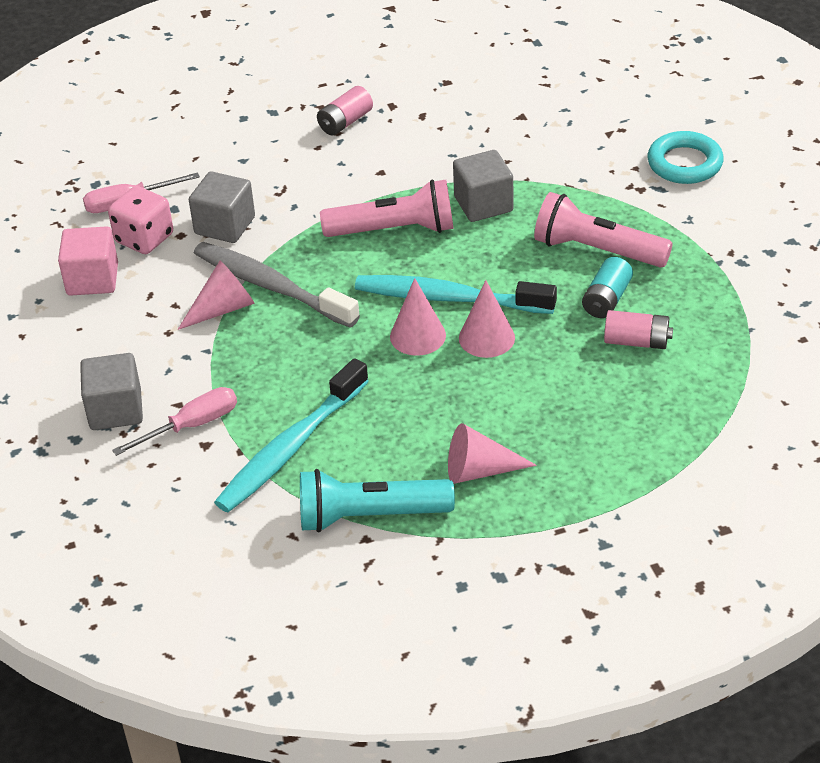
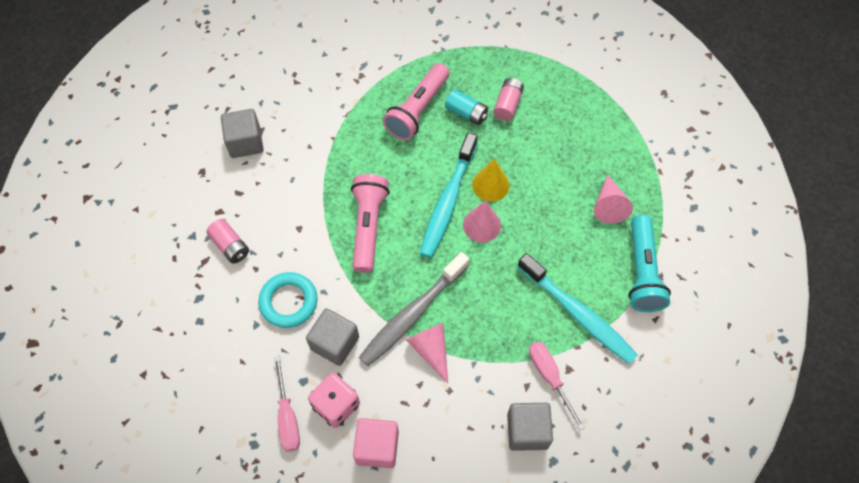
camera: 85 degrees left, 20 degrees up
grey cube [453,150,513,222] -> grey cube moved to [221,109,264,158]
pink cone [459,280,515,358] -> yellow cone [472,159,510,202]
turquoise ring [647,131,724,184] -> turquoise ring moved to [258,272,318,328]

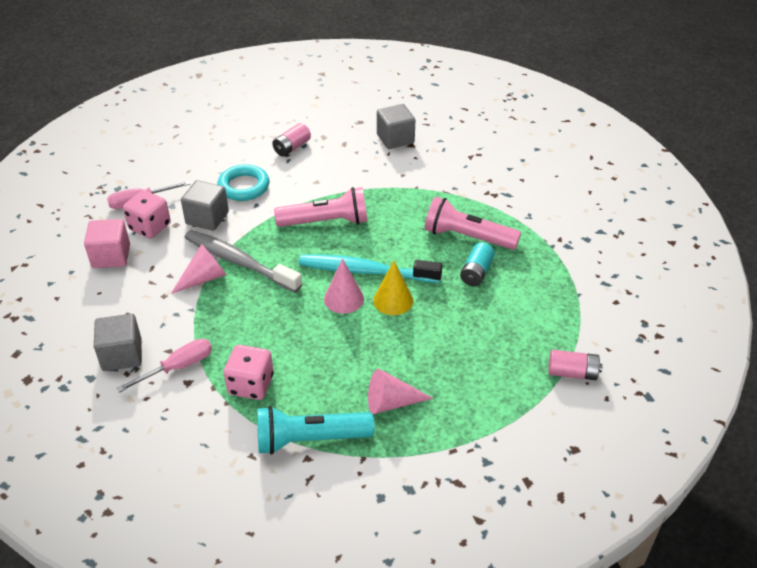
camera: 80 degrees right, 20 degrees down
pink battery [493,78,524,121] -> pink battery moved to [548,350,603,380]
turquoise toothbrush [518,253,638,364] -> pink dice [224,345,274,400]

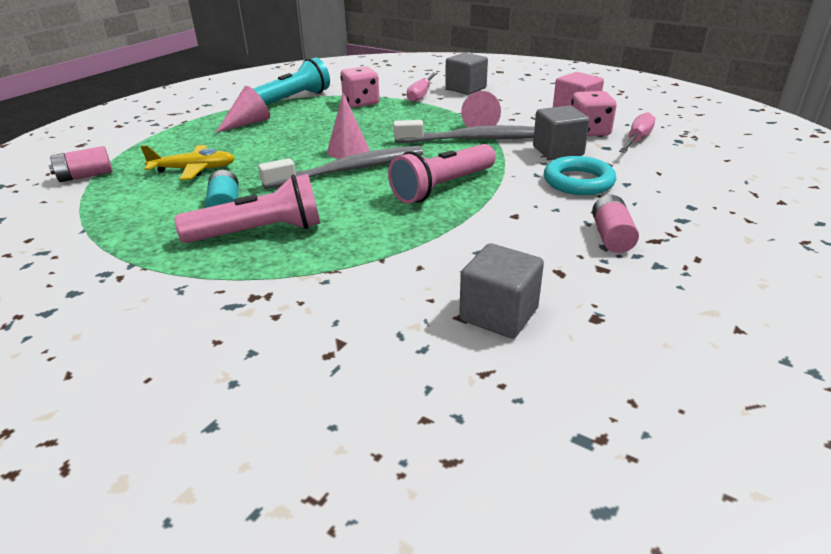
camera: 145 degrees right, 10 degrees down
turquoise toothbrush [299,254,442,283] -> grey toothbrush [258,146,423,189]
yellow cone [373,261,413,315] -> none
none -> yellow plane [140,145,235,180]

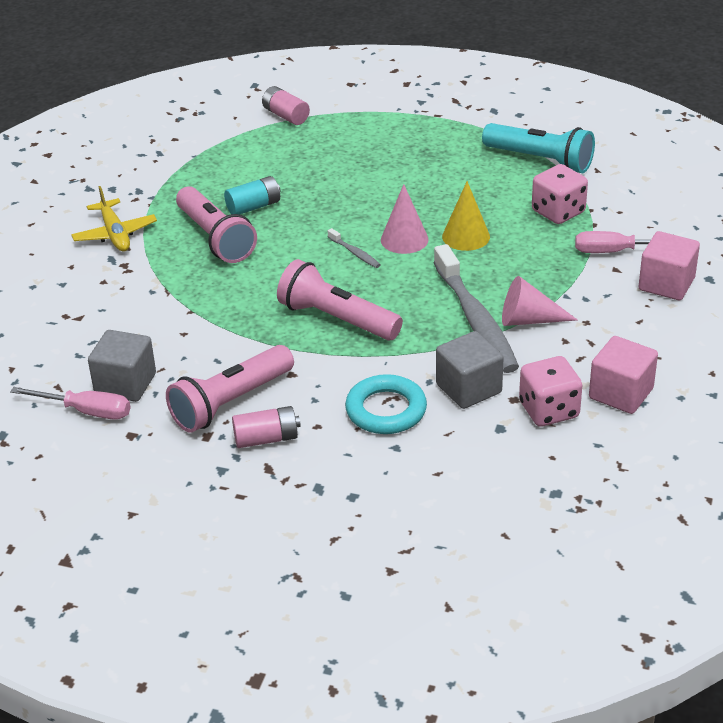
camera: 75 degrees right, 5 degrees up
yellow plane [140,145,235,180] -> yellow plane moved to [71,186,157,251]
pink cone [216,86,270,133] -> none
grey toothbrush [258,146,423,189] -> grey toothbrush [328,228,381,268], size x0.41
grey cube [445,53,488,95] -> pink cube [638,231,700,300]
pink screwdriver [619,112,655,153] -> pink screwdriver moved to [10,387,131,420]
none -> pink flashlight [166,345,294,433]
none -> yellow cone [442,181,490,251]

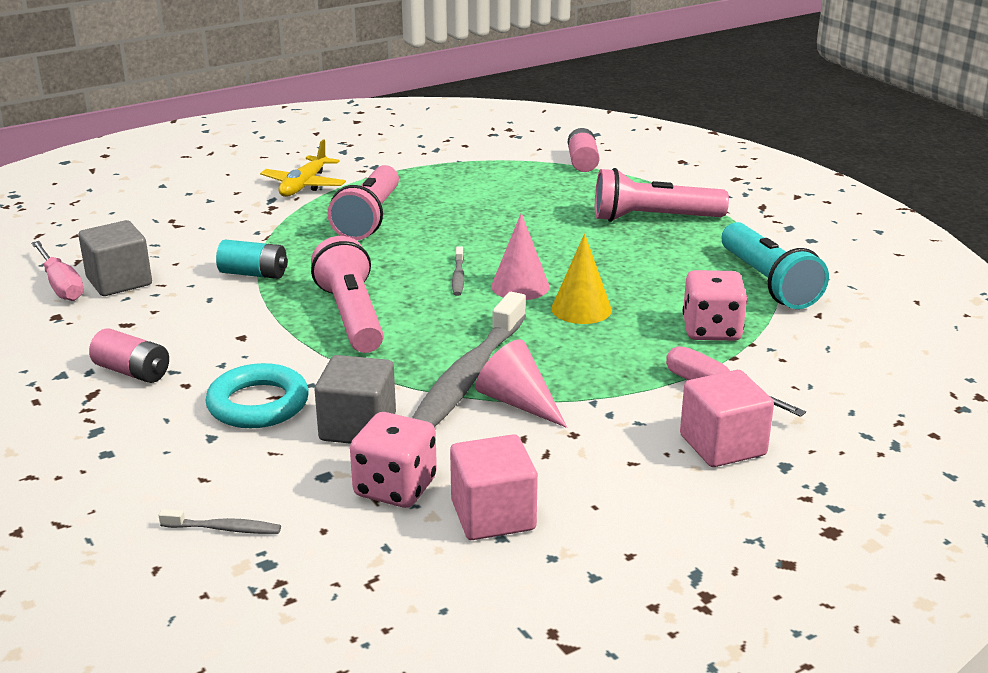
camera: 40 degrees right, 10 degrees down
pink flashlight [166,345,294,433] -> pink flashlight moved to [595,168,729,222]
turquoise battery [224,176,280,215] -> turquoise battery moved to [216,239,288,279]
none -> grey toothbrush [158,509,281,534]

